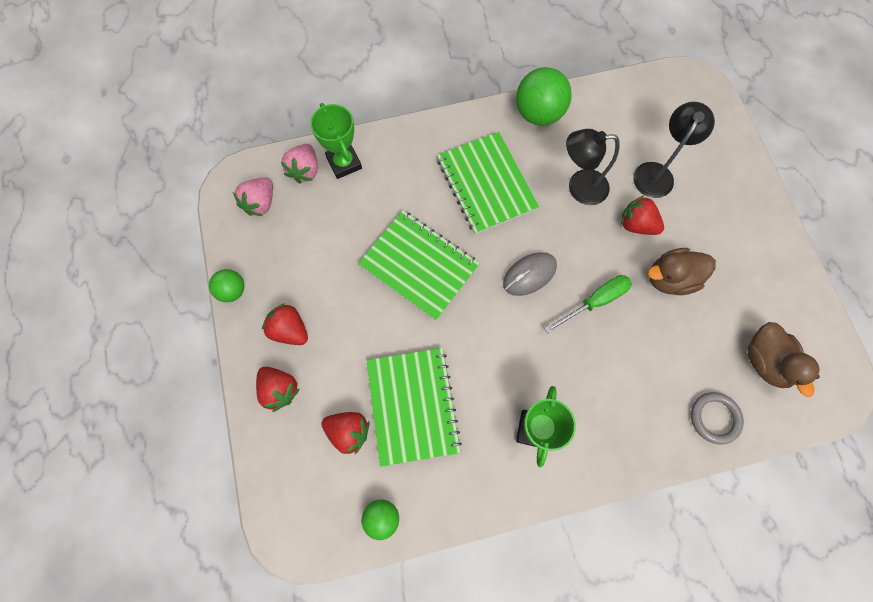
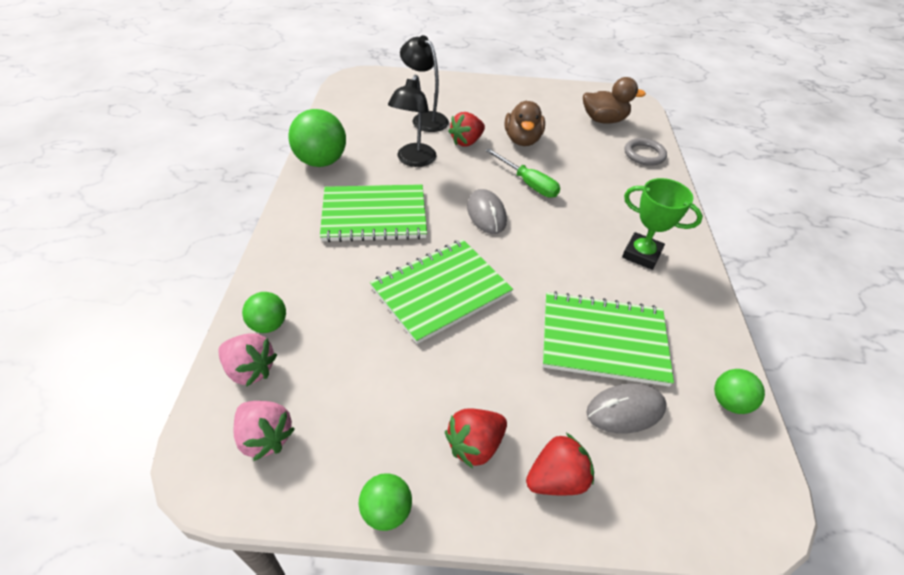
camera: 75 degrees left, 25 degrees down
green trophy [310,103,362,179] -> green ball [242,292,286,333]
red strawberry [321,412,369,454] -> grey mouse [586,383,667,433]
green screwdriver [544,275,632,334] -> green screwdriver turned 150 degrees clockwise [485,148,560,198]

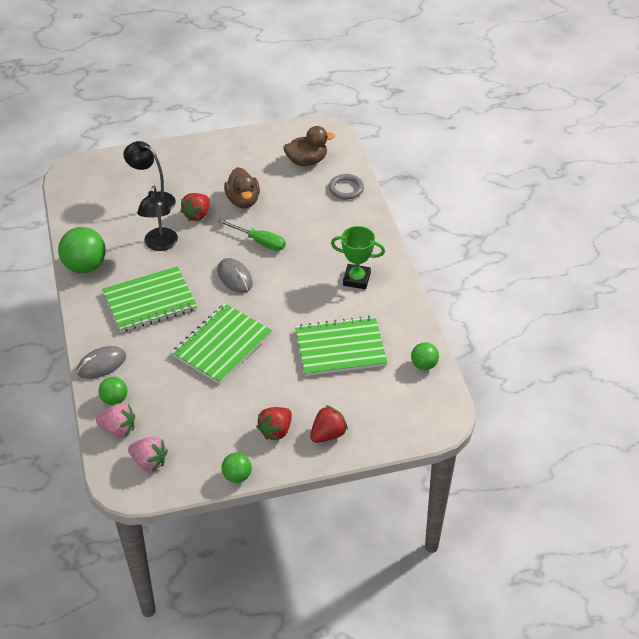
camera: 15 degrees left, 0 degrees up
grey mouse [586,383,667,433] -> grey mouse moved to [77,346,126,379]

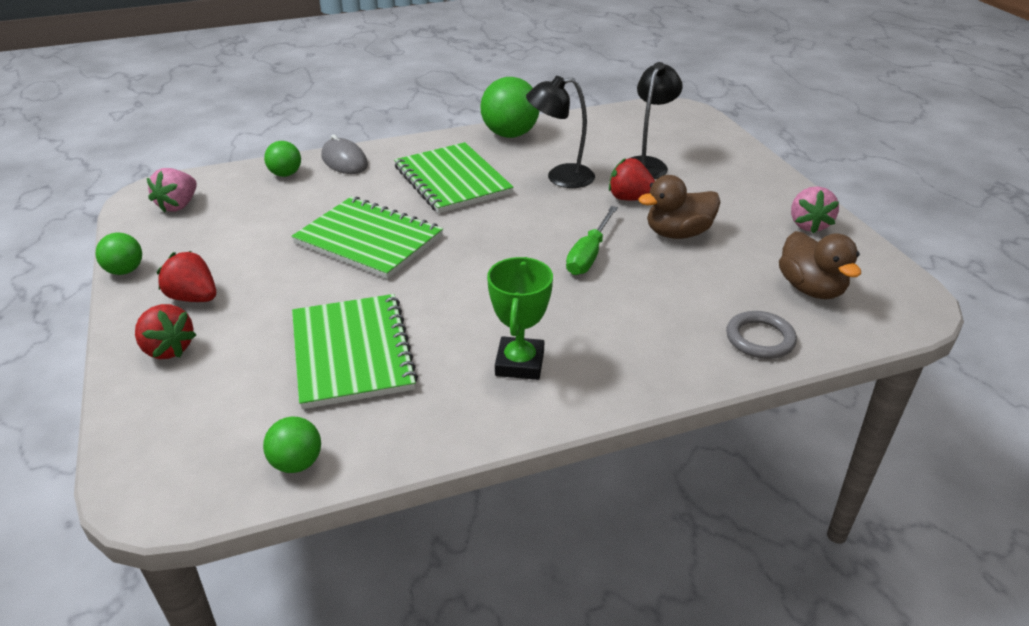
camera: 85 degrees right, 10 degrees down
pink strawberry [96,403,135,437] -> pink strawberry moved to [791,186,839,233]
grey mouse [217,258,253,293] -> none

